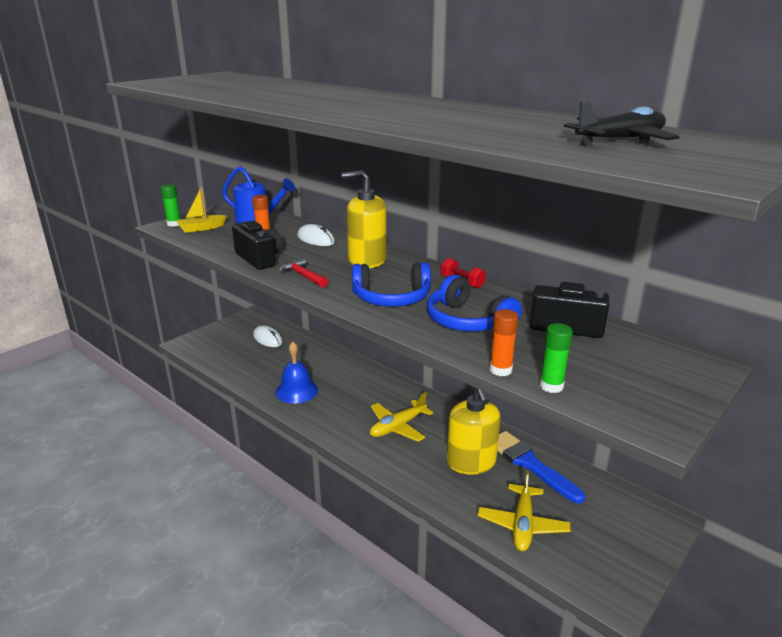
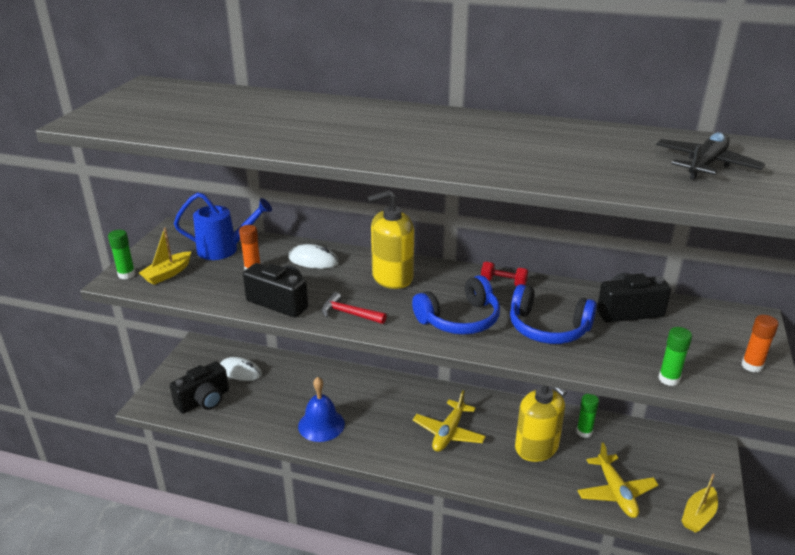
camera: 25 degrees left, 5 degrees up
orange glue stick [490,309,518,376] -> orange glue stick moved to [742,315,779,373]
blue brush [497,431,585,503] -> green glue stick [576,394,599,438]
none -> black camera [170,361,229,414]
none -> yellow boat [682,474,718,533]

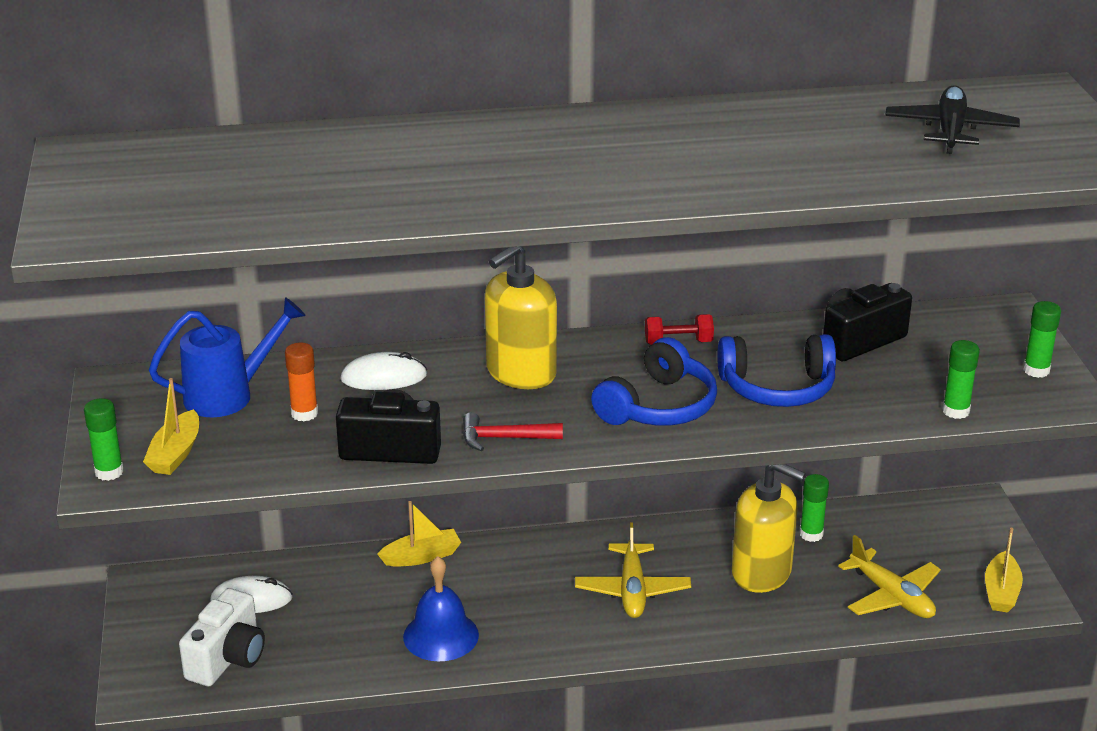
camera: 25 degrees left, 0 degrees up
black camera [170,361,229,414] -> white camera [179,588,265,686]
orange glue stick [742,315,779,373] -> green glue stick [1023,301,1061,378]
none -> yellow boat [377,501,461,566]

